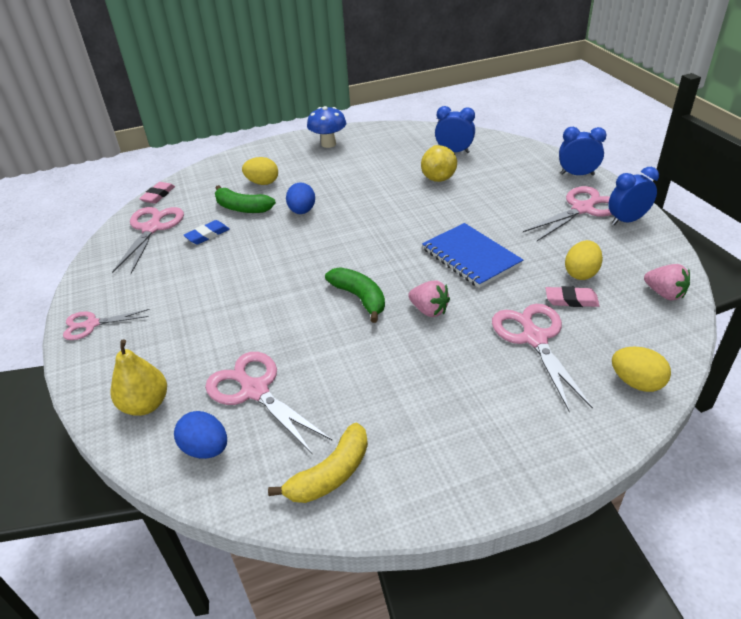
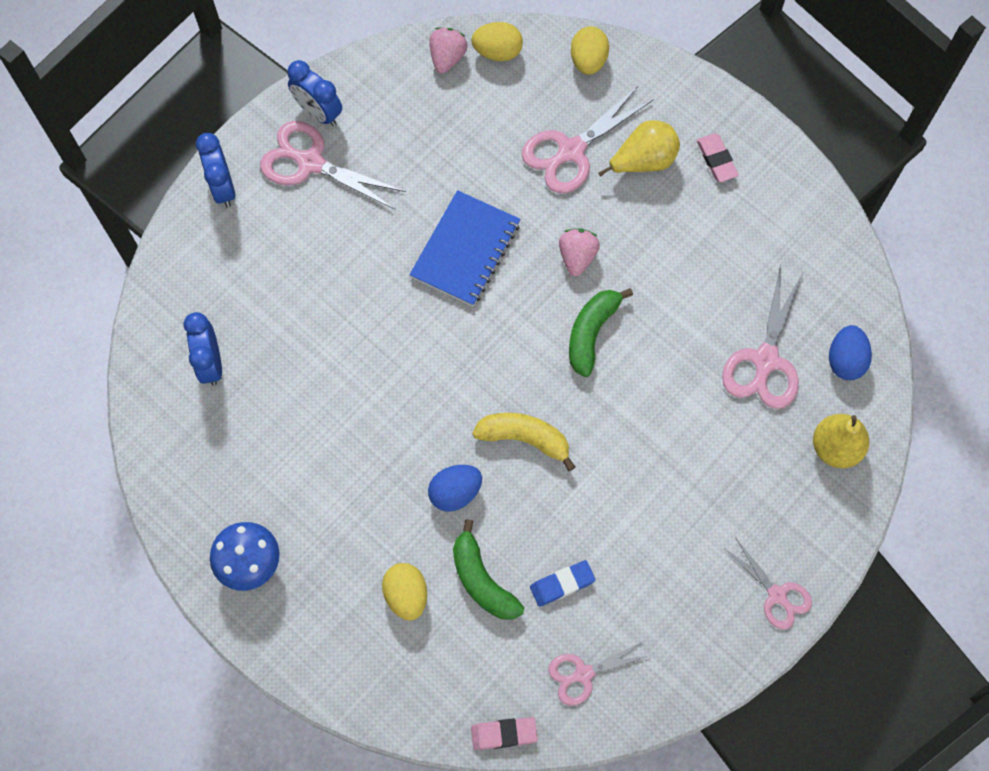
camera: 120 degrees left, 30 degrees up
pink scissors [112,207,184,274] -> pink scissors [549,641,651,705], size x0.63
blue eraser [184,220,230,245] -> blue eraser turned 45 degrees counterclockwise [530,560,596,607]
green banana [215,185,276,213] -> green banana turned 150 degrees clockwise [453,519,524,620]
yellow banana [268,423,368,503] -> yellow banana moved to [472,413,575,471]
yellow pear [421,145,457,182] -> yellow pear moved to [598,120,680,177]
pink eraser [546,286,600,307] -> pink eraser moved to [697,133,739,182]
yellow egg [565,240,603,280] -> yellow egg moved to [471,22,523,61]

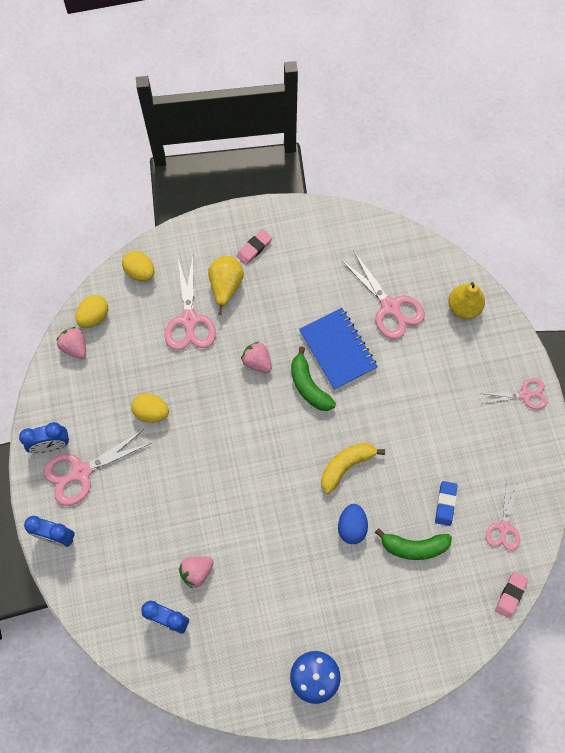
camera: 55 degrees left, 0 degrees up
yellow egg [382,563,427,621] -> yellow egg moved to [131,393,169,423]
blue notebook [409,190,520,306] -> blue notebook moved to [299,308,378,390]
pink eraser [697,133,739,182] -> pink eraser turned 60 degrees counterclockwise [236,229,272,265]
blue egg [829,325,872,380] -> none
none -> pink strawberry [179,556,214,589]

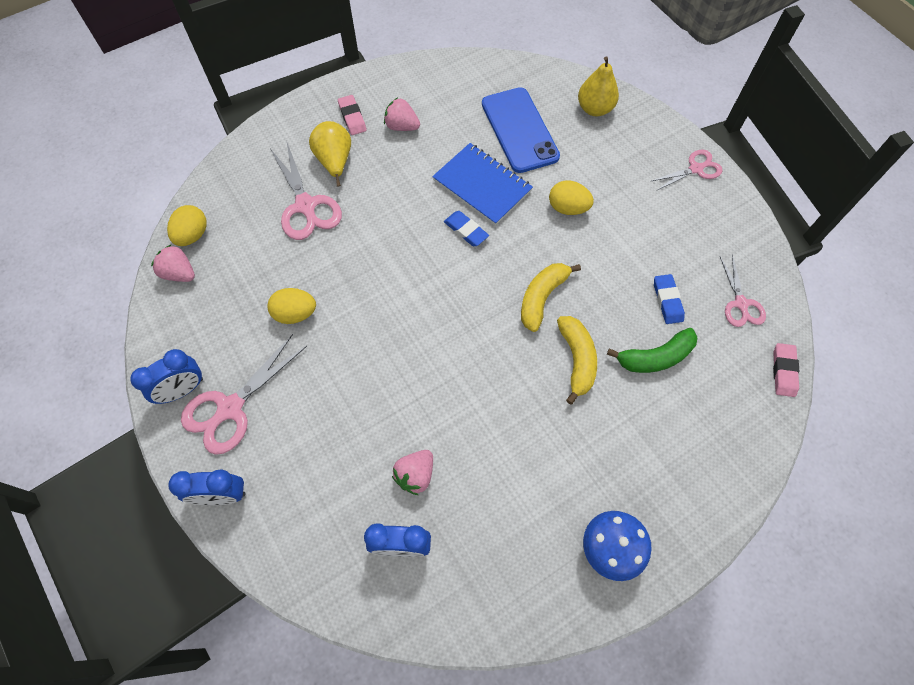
camera: 20 degrees left, 5 degrees down
yellow egg [122,251,154,281] -> yellow egg moved to [549,180,594,215]
pink eraser [236,229,272,265] -> pink eraser turned 45 degrees counterclockwise [338,95,367,135]
pink strawberry [241,342,272,373] -> pink strawberry moved to [384,98,420,131]
green banana [291,346,336,411] -> blue eraser [444,211,489,246]
blue egg [338,504,368,544] -> yellow banana [557,316,597,405]
pink scissors [341,250,425,339] -> blue phone [482,87,560,173]

